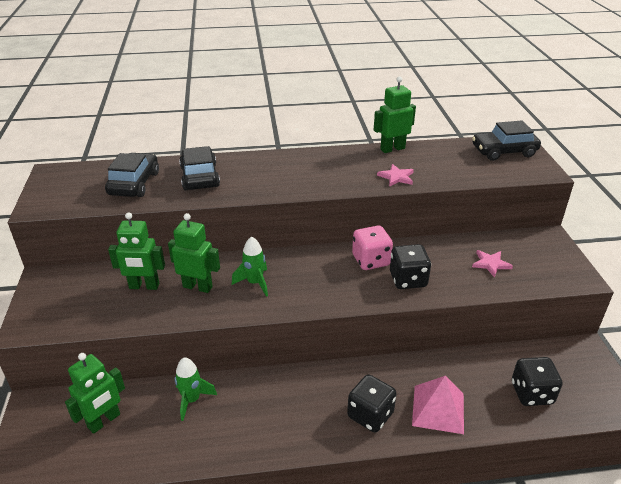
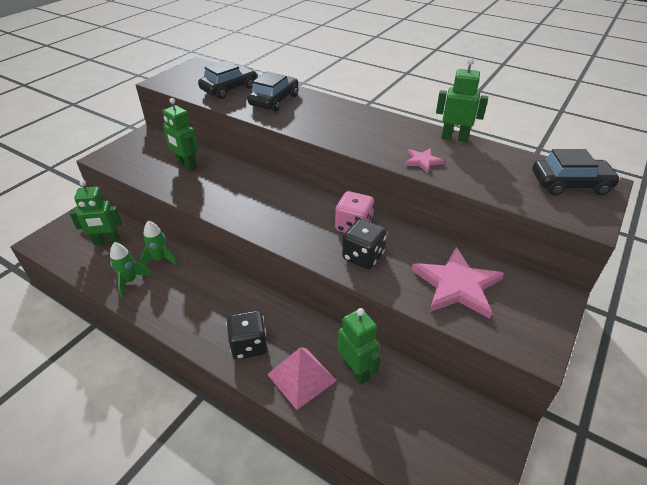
camera: 40 degrees right, 5 degrees up
green robot [168,213,220,293] -> green robot moved to [338,308,381,385]
green rocket [232,236,268,297] -> green rocket moved to [110,242,152,298]
black car [472,120,541,161] -> black car turned 150 degrees clockwise [532,149,621,195]
pink star [472,250,513,277] -> pink star [412,247,504,319], size x2.05
black dice [512,357,563,406] -> none

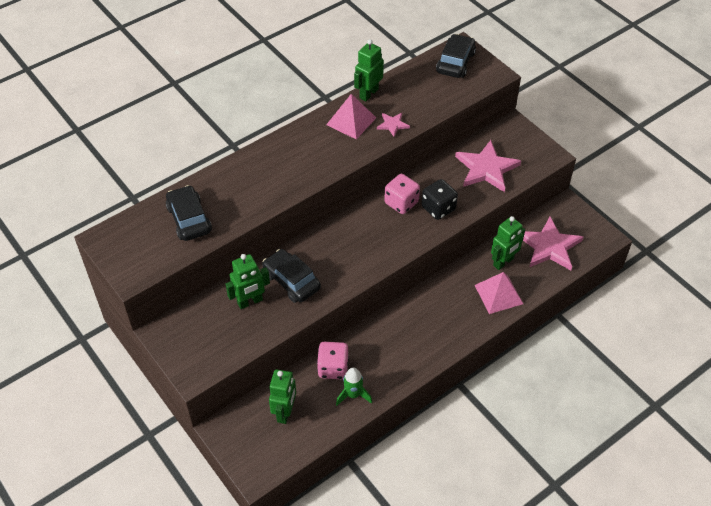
camera: 70 degrees left, 10 degrees up
green rocket [140,221,178,266] -> pink dice [317,342,349,379]
black dice [226,310,268,359] -> none
black car [247,72,299,112] -> black car moved to [262,249,321,303]
green robot [338,308,381,385] -> green robot turned 150 degrees clockwise [491,216,525,270]
none -> pink pyramid [326,94,376,140]
none -> pink star [523,217,584,270]

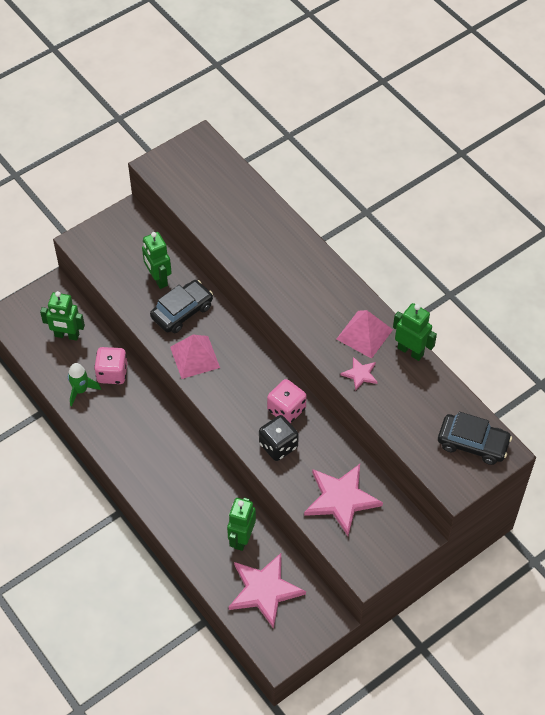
camera: 90 degrees right, 5 degrees up
black car [166,185,212,241] -> none
pink pyramid [474,272,523,314] -> pink pyramid moved to [170,335,220,379]
green robot [491,216,525,270] -> green robot turned 60 degrees clockwise [227,497,256,551]

